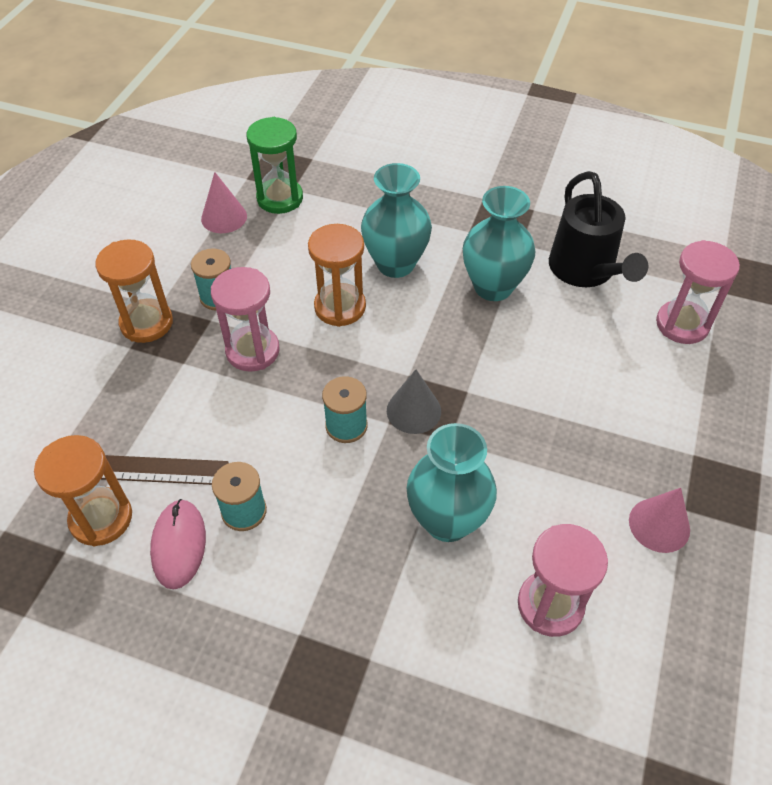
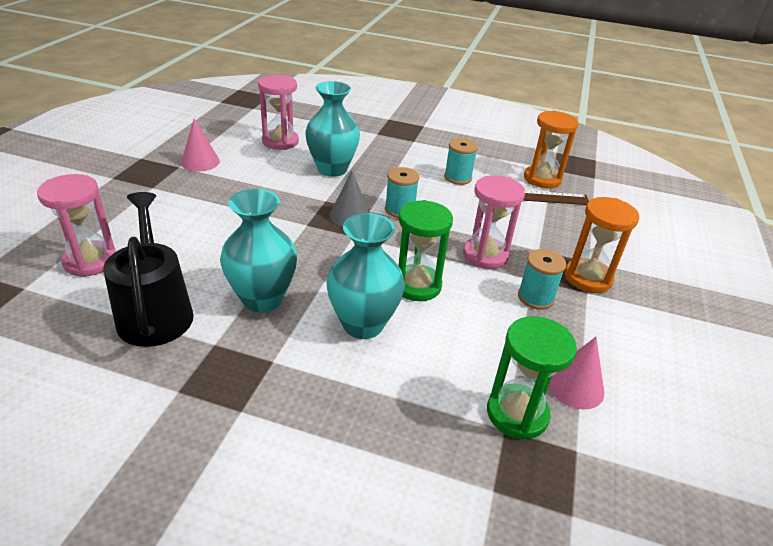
camera: 175 degrees right, 15 degrees down
pink mouse [150,499,206,589] -> none
orange hourglass [308,224,366,327] -> green hourglass [398,200,453,301]

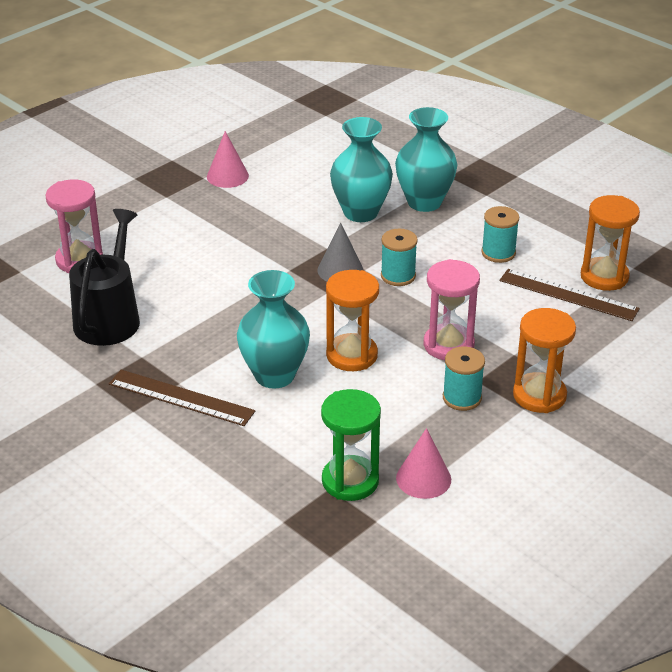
camera: 30 degrees right, 0 degrees up
turquoise vase [220,189,297,312] -> turquoise vase moved to [395,107,458,212]
pink hourglass [258,75,299,150] -> none
green hourglass [398,200,453,301] -> orange hourglass [326,270,379,371]
none -> brown ruler [109,370,255,426]

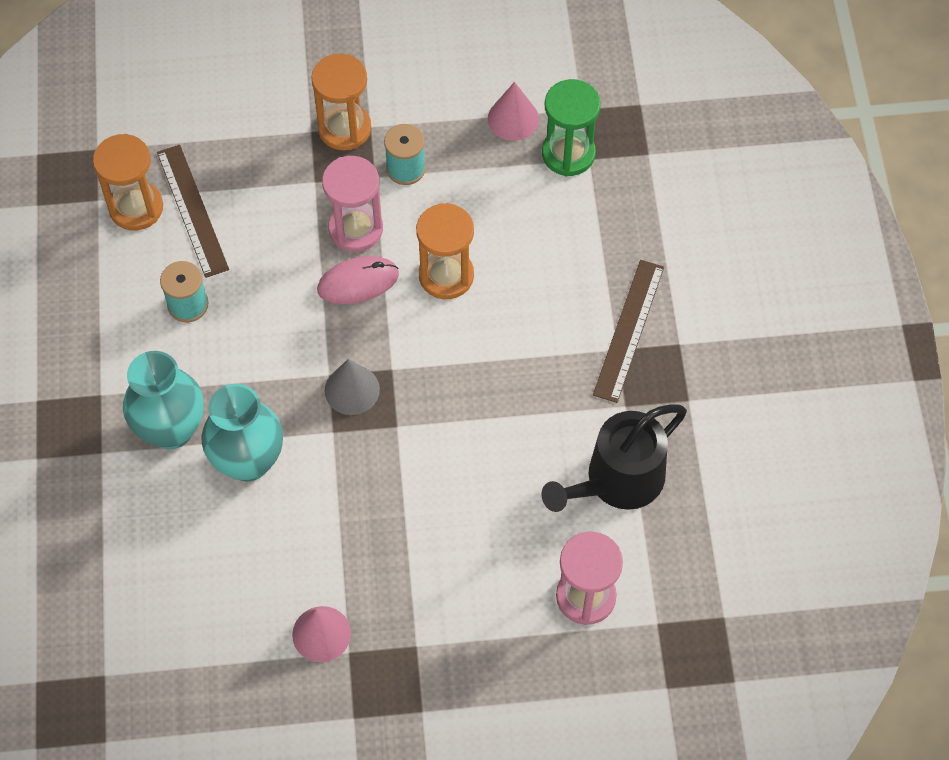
camera: 140 degrees left, 25 degrees up
brown ruler [109,370,255,426] -> brown ruler turned 45 degrees clockwise [593,260,664,403]
turquoise vase [237,270,310,389] -> none
turquoise spool [381,229,418,286] -> none
none -> pink mouse [317,256,399,304]

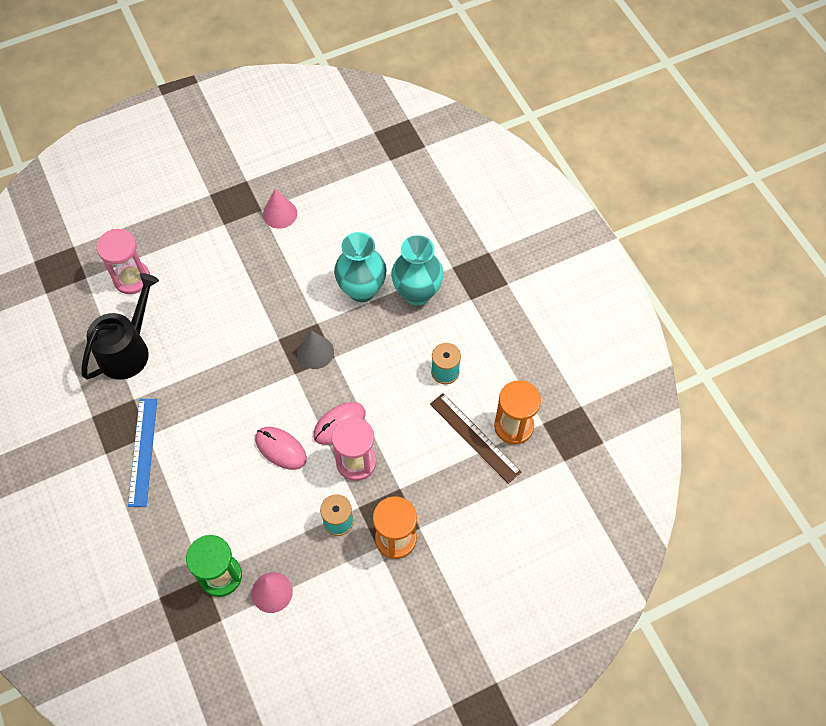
camera: 160 degrees right, 0 degrees up
orange hourglass [416,203,474,299] -> pink mouse [255,427,307,470]
brown ruler [593,260,664,403] -> blue ruler [128,399,157,507]

